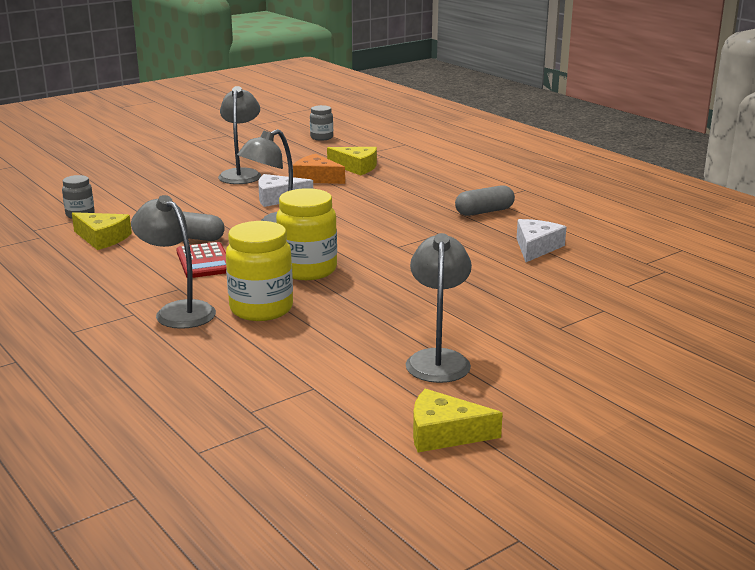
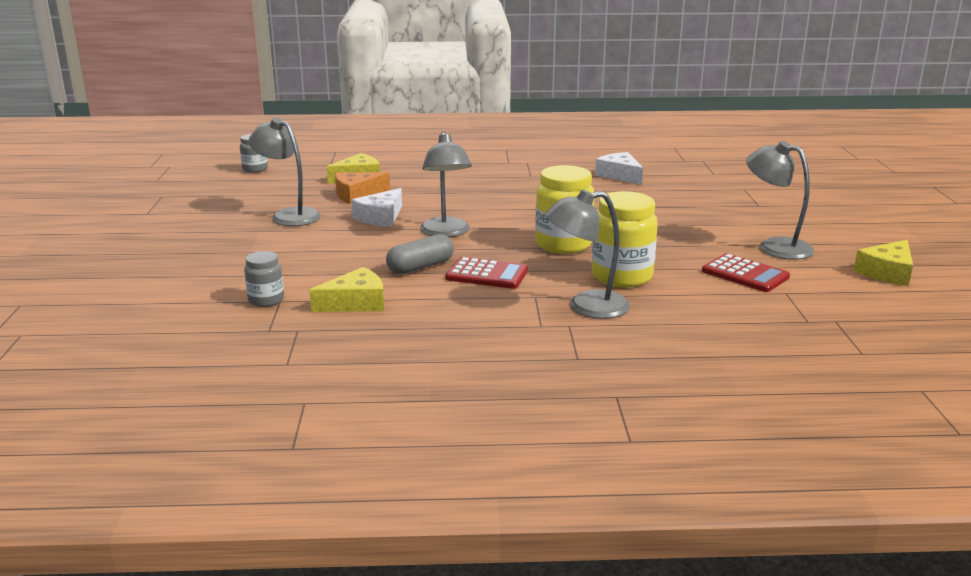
camera: 55 degrees left, 0 degrees up
grey capsule [455,185,515,216] -> none
none -> red calculator [702,253,790,292]

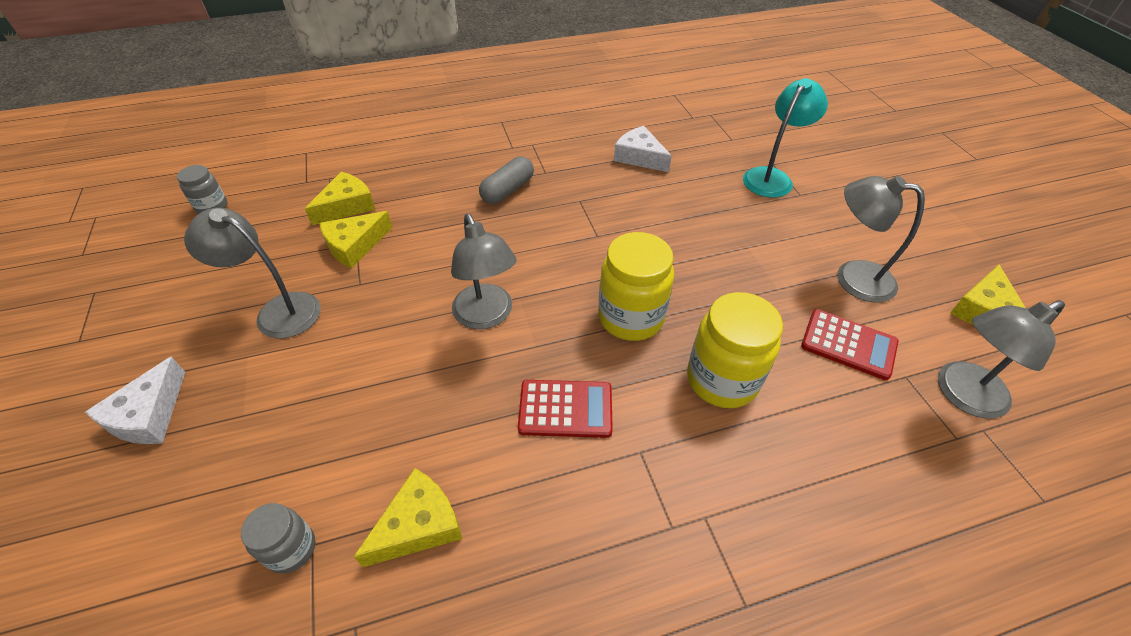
camera: 15 degrees left, 25 degrees up
orange cheese [335,172,390,204] -> yellow cheese [320,211,392,269]
white cheese [352,188,402,227] -> white cheese moved to [85,356,185,444]
grey capsule [386,234,454,274] -> grey capsule moved to [479,156,534,204]
grey lamp [545,189,630,319] -> grey lamp moved to [938,300,1065,419]
none -> turquoise lamp [743,78,828,198]

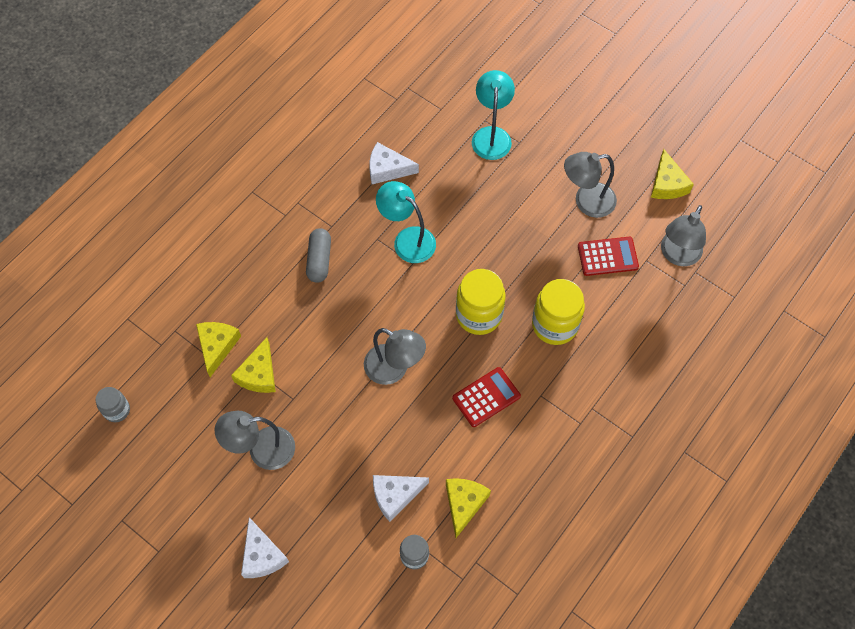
camera: 35 degrees left, 15 degrees up
none -> white cheese [373,475,429,522]
none -> turquoise lamp [376,181,436,263]

